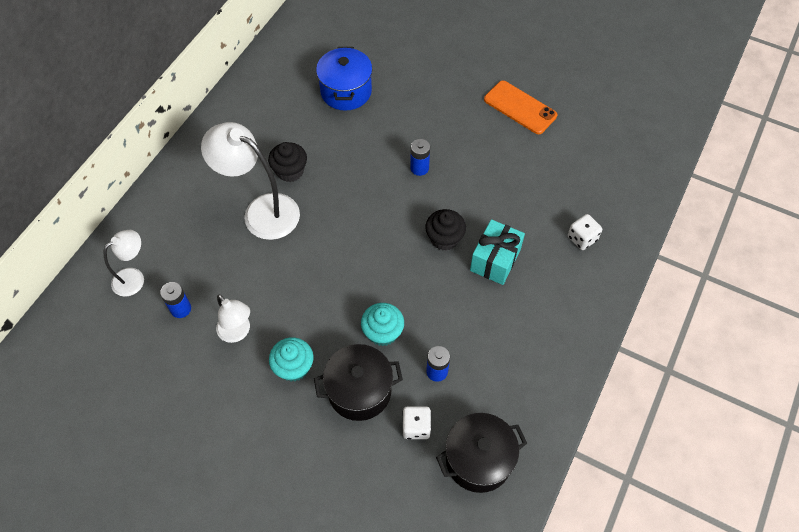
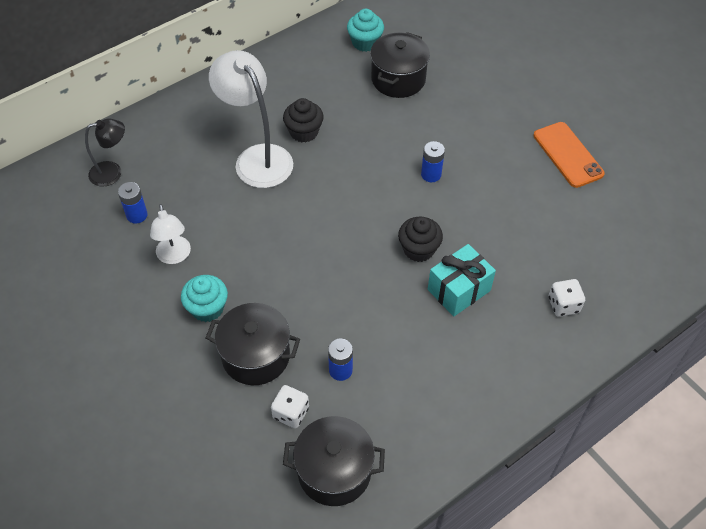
camera: 25 degrees right, 5 degrees down
white lamp [104,230,144,297] -> black lamp [85,119,125,187]
blue pot [316,47,372,111] -> black pot [370,32,430,98]
turquoise cupcake [361,303,404,346] -> turquoise cupcake moved to [347,9,384,52]

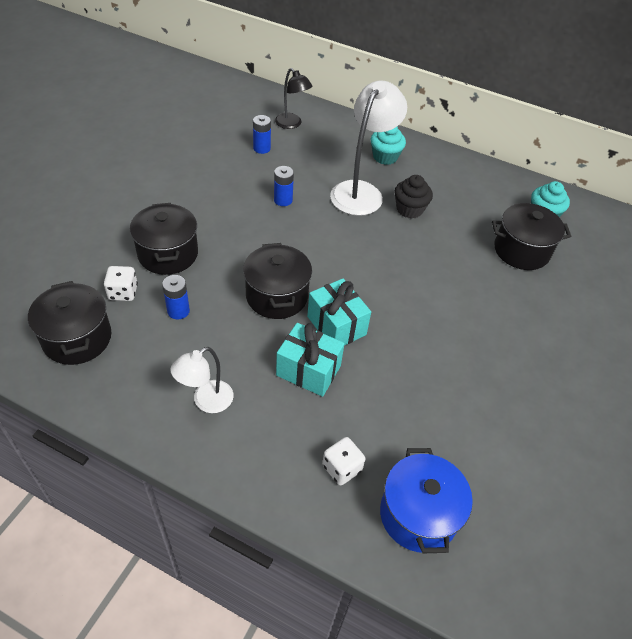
camera: 60 degrees right, 5 degrees down
white lamp [150,204,191,264] -> white lamp moved to [170,347,233,413]
turquoise cupcake [181,275,228,322] -> turquoise cupcake moved to [371,127,406,165]
black cupcake [398,217,443,262] -> turquoise gift [307,278,371,346]
blue battery [421,141,445,182] -> blue battery moved to [274,166,294,206]
orange phone [534,122,605,188] -> none
none -> black pot [243,243,312,319]
none -> blue pot [380,448,473,553]

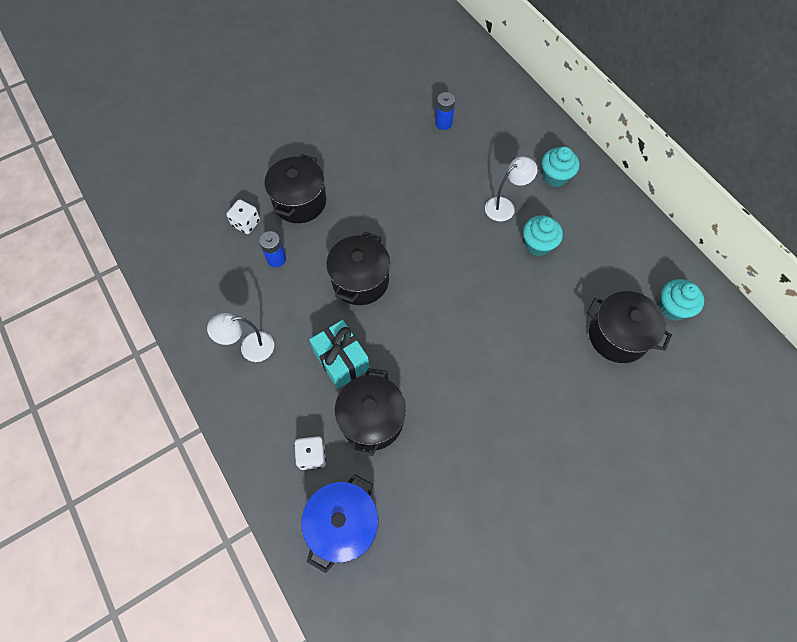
camera: 35 degrees right, 15 degrees up
black pot [28,281,112,365] -> black pot moved to [335,368,406,456]
blue battery [274,166,294,206] -> none
black lamp [275,68,312,129] -> none
turquoise gift [307,278,371,346] -> none
white lamp [330,81,407,216] -> white lamp [485,156,537,221], size x0.56
black cupcake [394,175,433,219] -> turquoise cupcake [523,215,563,256]

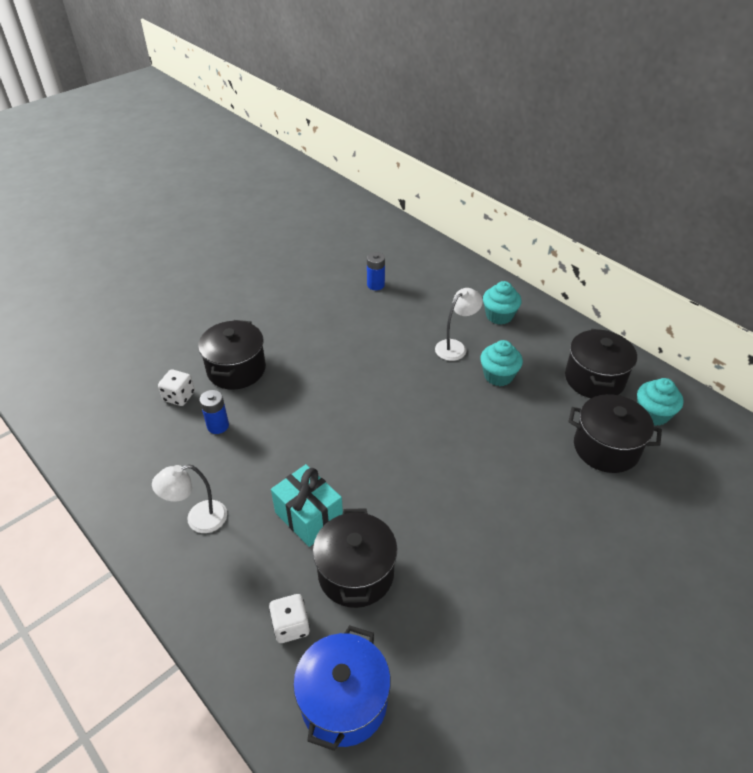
camera: 10 degrees left, 20 degrees down
black pot [326,232,390,305] -> black pot moved to [565,329,637,398]

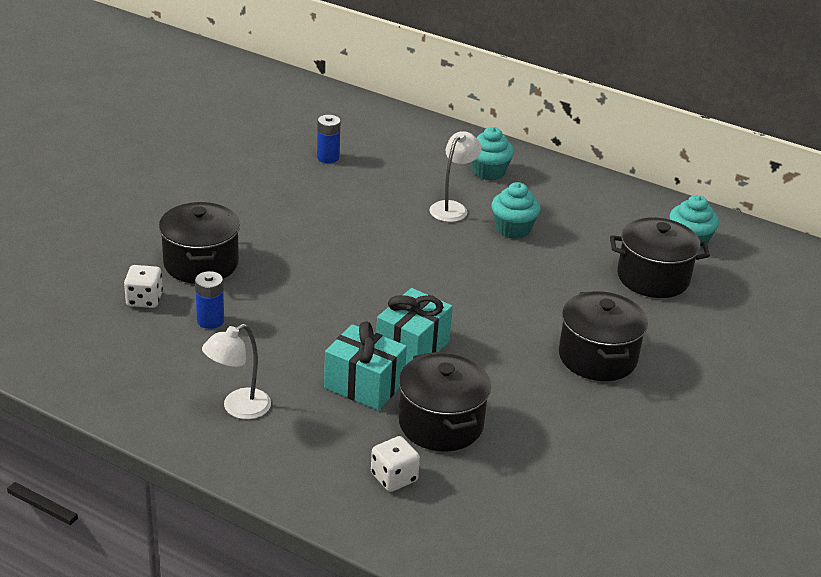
camera: 20 degrees left, 10 degrees down
blue pot [293,625,391,751] -> none
black pot [565,329,637,398] -> black pot moved to [559,291,648,381]
none -> turquoise gift [376,288,453,365]

